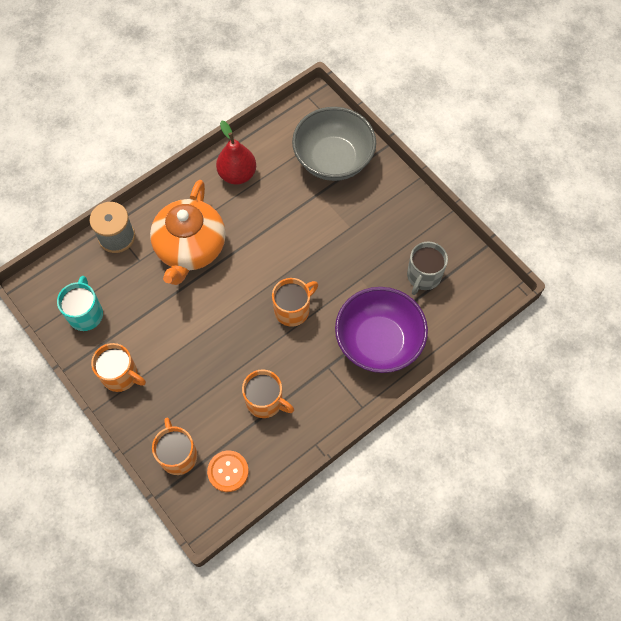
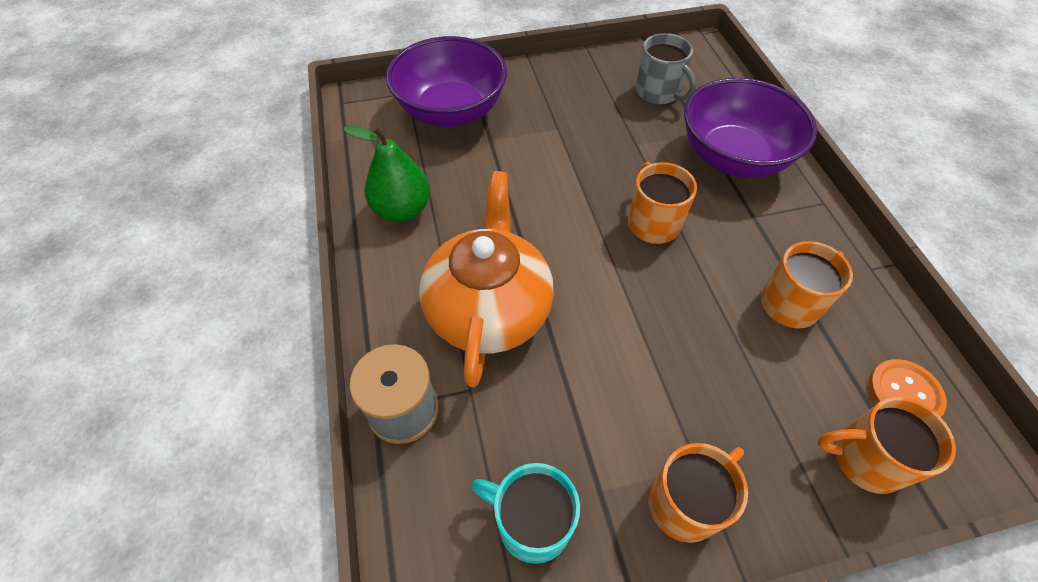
camera: 65 degrees left, 10 degrees down
orange teapot [150,180,226,285] -> orange teapot turned 120 degrees counterclockwise [419,171,554,387]
red pear [216,120,256,184] -> green pear [343,125,430,222]
grey bowl [292,107,376,181] -> purple bowl [386,36,507,127]

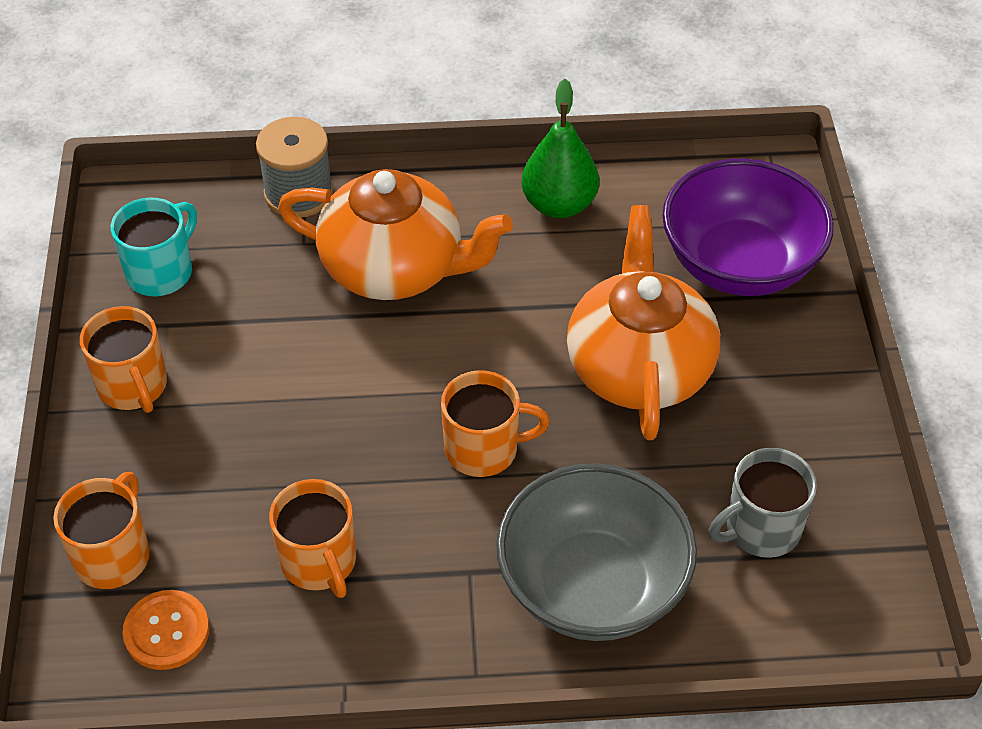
camera: 100 degrees right, 5 degrees down
purple bowl [684,78,817,178] -> grey bowl [496,463,697,641]
none -> orange teapot [567,205,720,440]

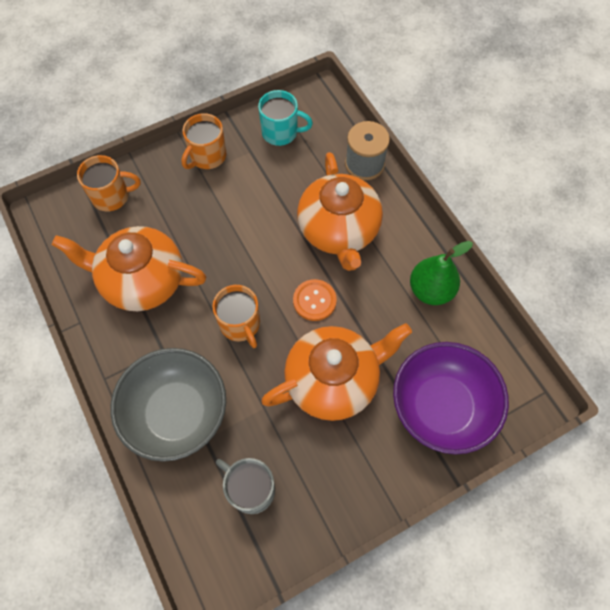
camera: 65 degrees right, 15 degrees up
orange button [122,590,210,670] -> orange button moved to [293,279,337,321]
orange mug [269,479,356,598] -> orange teapot [52,226,206,311]

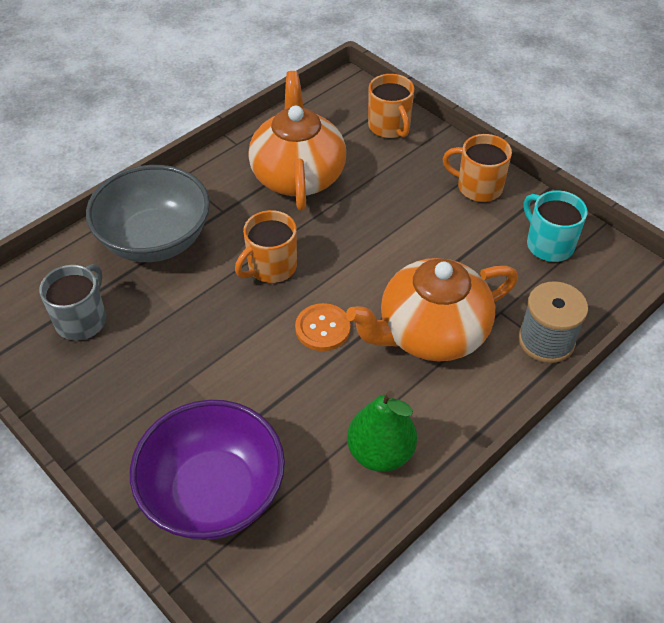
camera: 75 degrees right, 15 degrees down
turquoise mug [258,90,313,146] -> turquoise mug turned 150 degrees clockwise [524,190,587,262]
orange teapot [261,323,412,421] -> none

